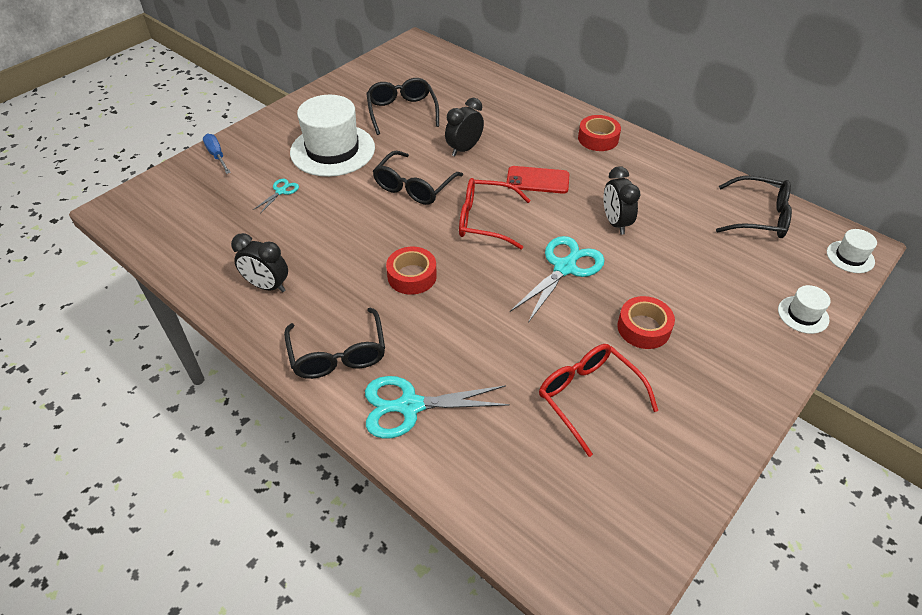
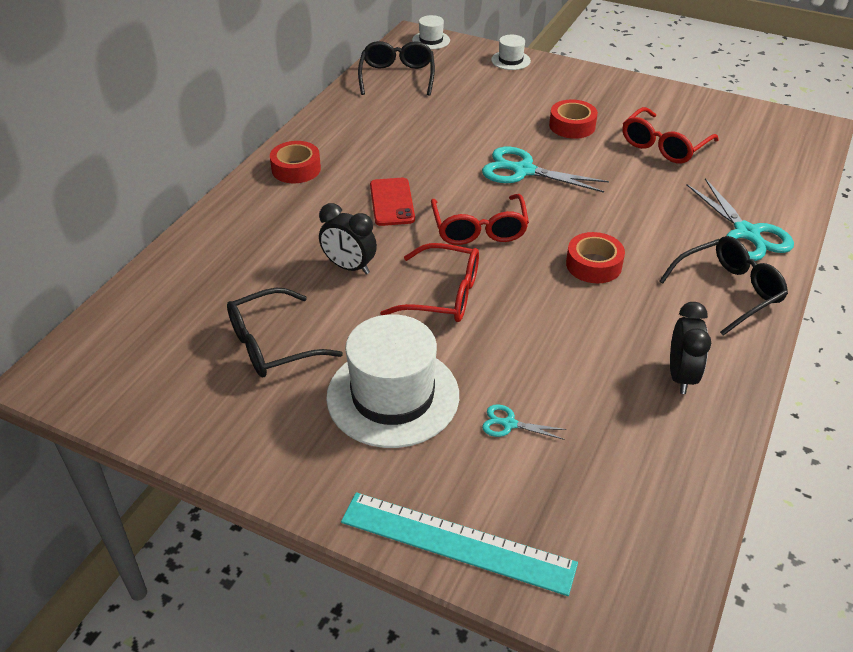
camera: 105 degrees left, 5 degrees down
blue screwdriver [203,134,231,174] -> turquoise ruler [341,492,578,596]
black glasses [373,151,463,205] -> red glasses [380,243,479,322]
black clock [604,166,640,235] -> none

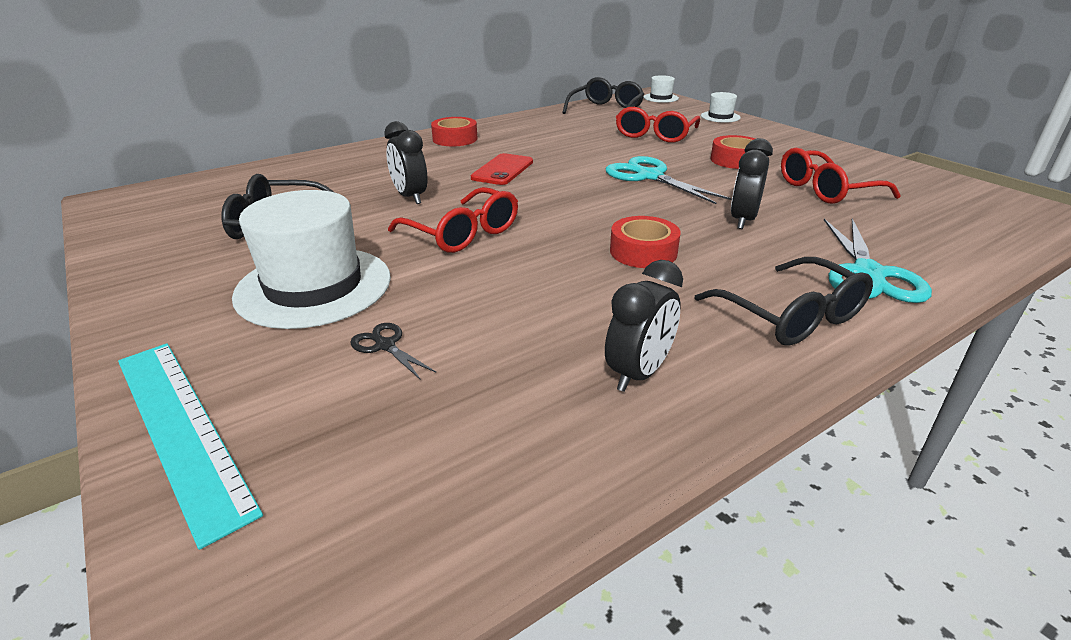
camera: 30 degrees right, 10 degrees down
red glasses [431,194,529,245] -> red glasses moved to [616,107,700,143]
turquoise scissors [482,404,566,440] -> black scissors [350,323,436,380]
black glasses [660,236,788,336] -> black glasses turned 60 degrees clockwise [694,257,873,346]
none -> black clock [731,138,773,229]

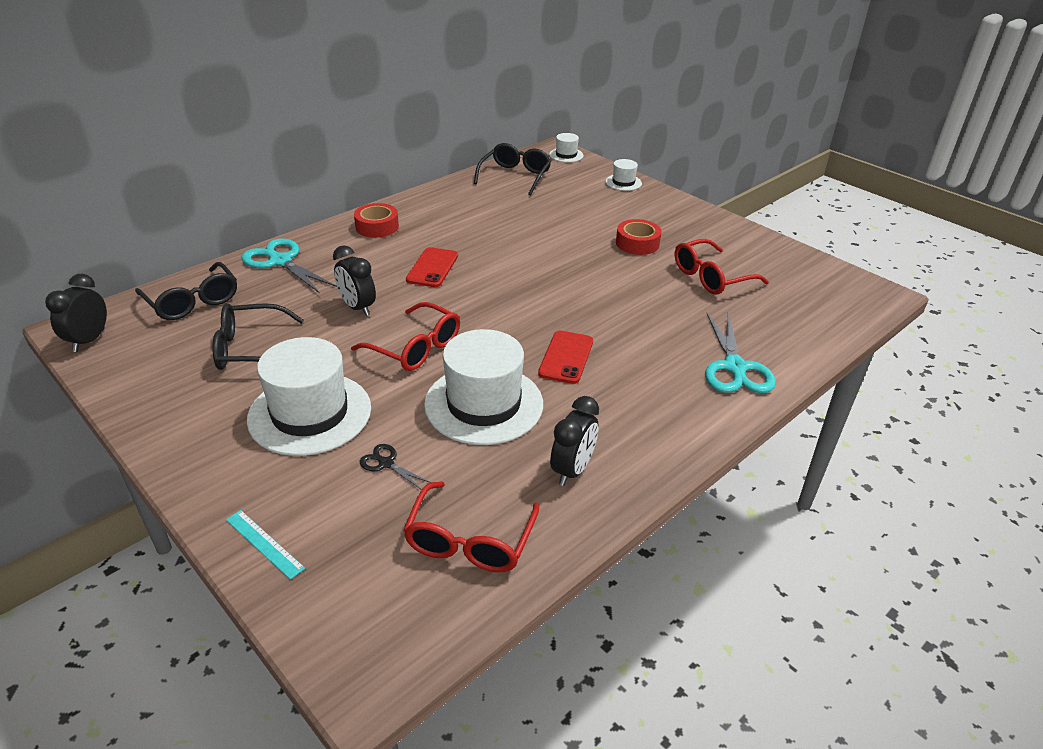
camera: 10 degrees left, 5 degrees up
turquoise ruler [118,343,263,550] -> turquoise ruler [226,510,305,580], size x0.49
turquoise scissors [606,156,732,204] -> turquoise scissors moved to [241,238,337,294]
red tape [610,216,681,268] -> red phone [538,331,593,384]
red glasses [616,107,700,143] -> red glasses moved to [403,481,539,572]
black glasses [694,257,873,346] -> black glasses moved to [135,262,237,320]
black clock [731,138,773,229] -> black clock moved to [45,274,107,352]
none -> white hat [424,329,543,445]

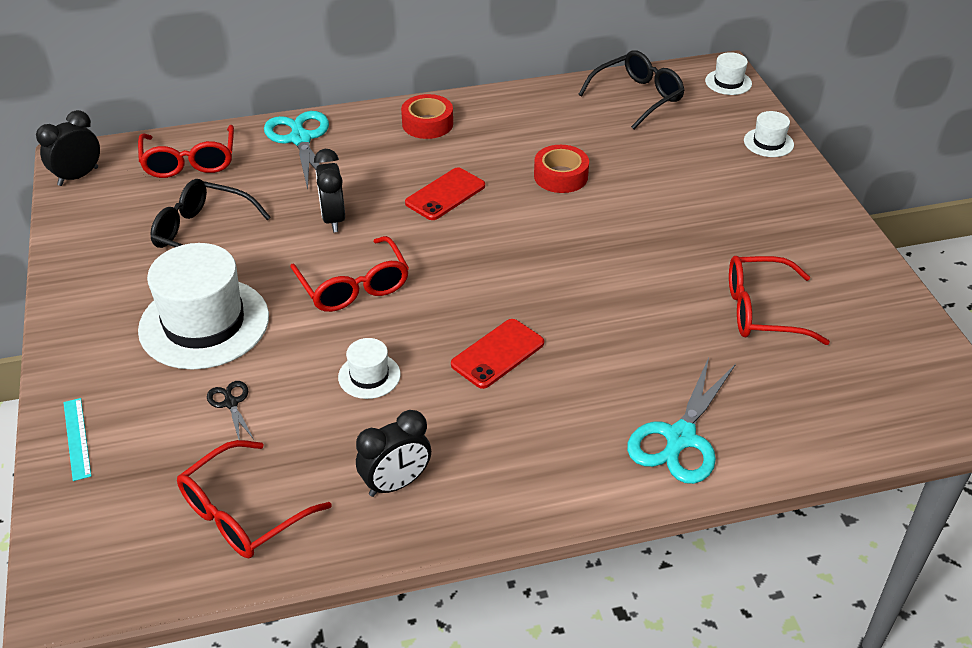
camera: 30 degrees right, 5 degrees up
black glasses [135,262,237,320] -> red glasses [138,125,234,178]
white hat [424,329,543,445] -> white hat [338,338,401,399], size x0.46
red tape [616,219,662,255] -> red tape moved to [534,145,589,193]

